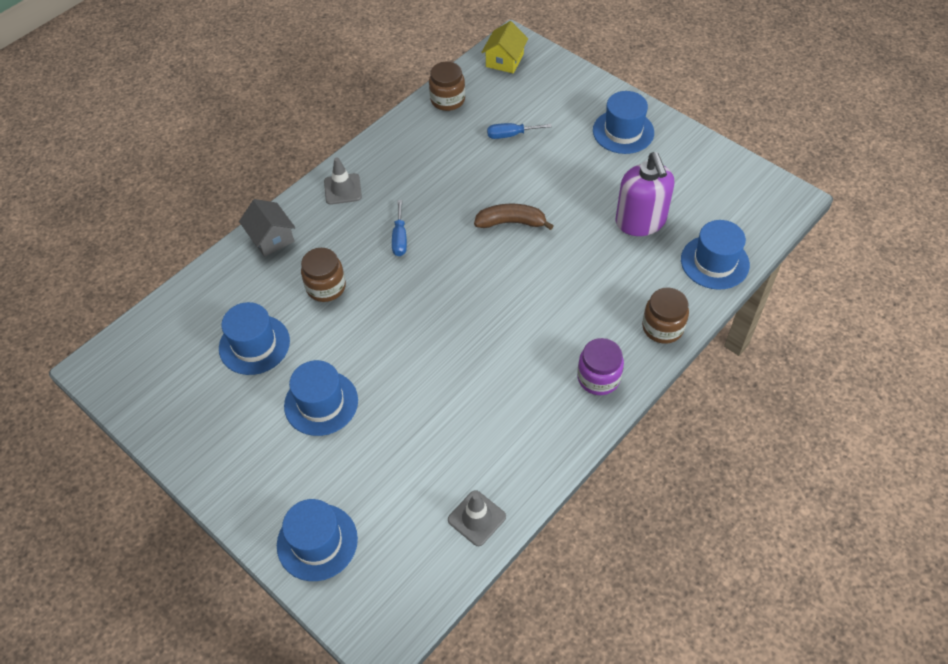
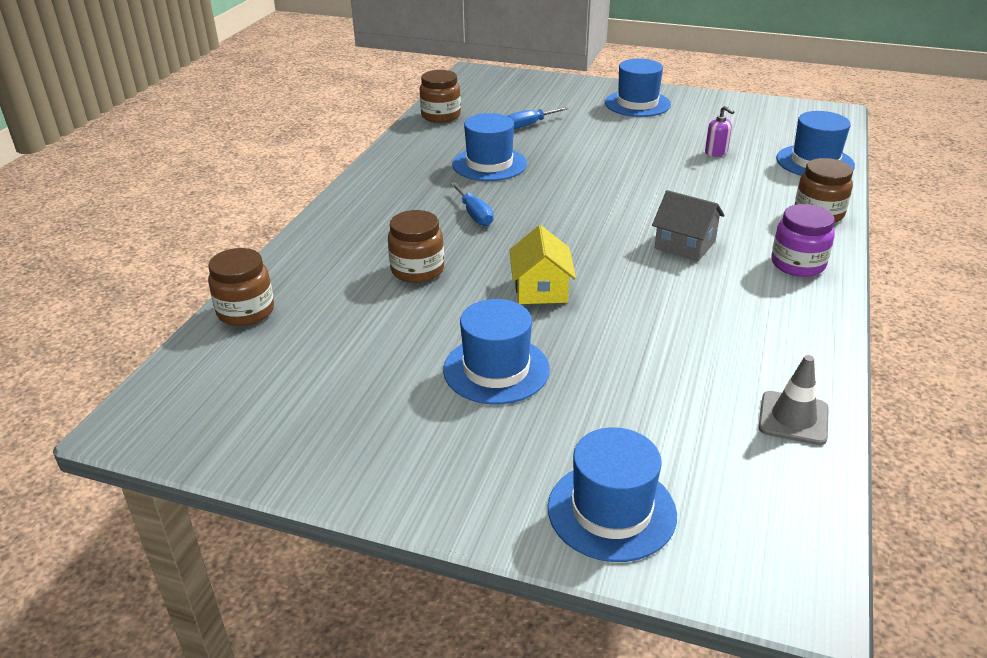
camera: 25 degrees left, 20 degrees down
blue hat [219,302,290,375] -> blue hat moved to [452,113,527,181]
grey house [239,199,295,257] -> grey house moved to [652,190,725,261]
grey traffic cone [324,157,362,205] -> none
brown banana [474,204,554,230] -> none
yellow house [481,21,528,73] -> yellow house moved to [510,225,576,304]
purple soap dispenser [615,152,674,236] -> purple soap dispenser [705,106,734,156], size x0.44
none -> brown jar [208,248,274,326]

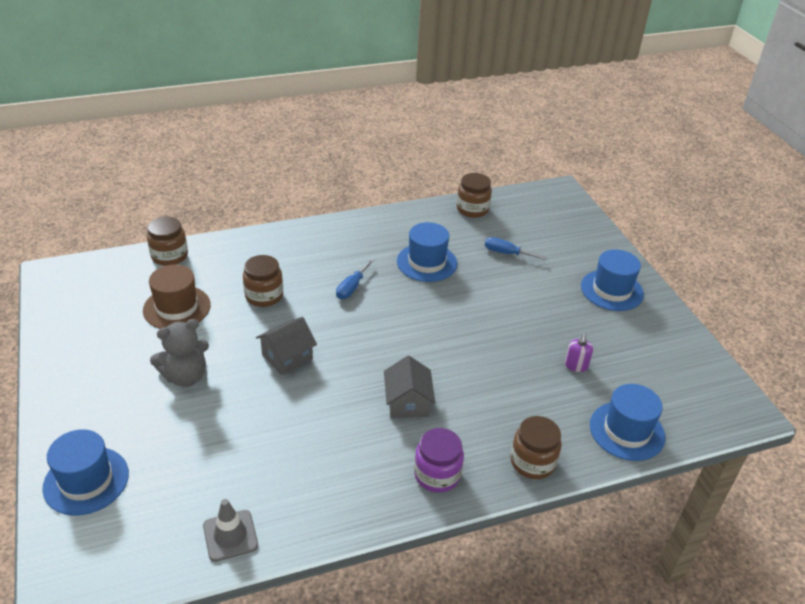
camera: 50 degrees right, 5 degrees up
blue hat [443,299,550,404] -> grey teddy bear [150,319,209,387]
yellow house [510,225,576,304] -> grey house [256,317,317,375]
none -> brown hat [143,265,211,329]

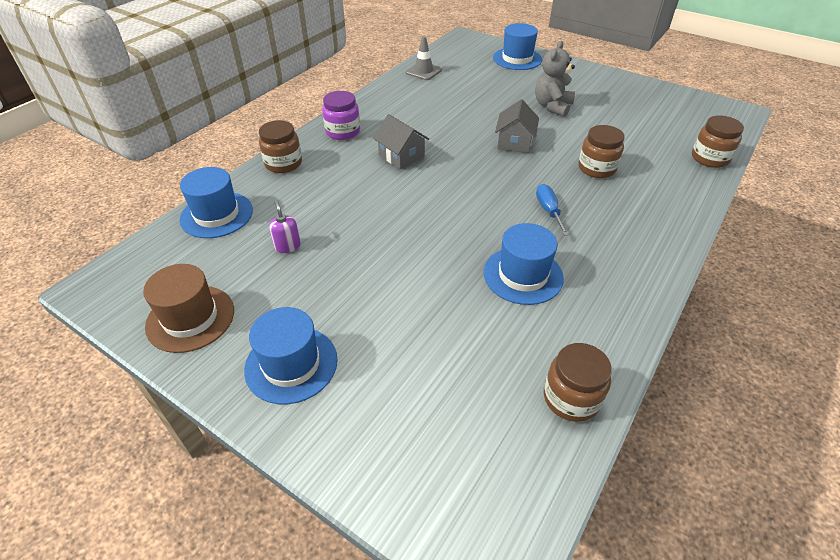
camera: 145 degrees right, 5 degrees up
brown hat [143,265,211,329] -> brown hat moved to [143,264,234,353]
blue screwdriver [485,237,547,260] -> none

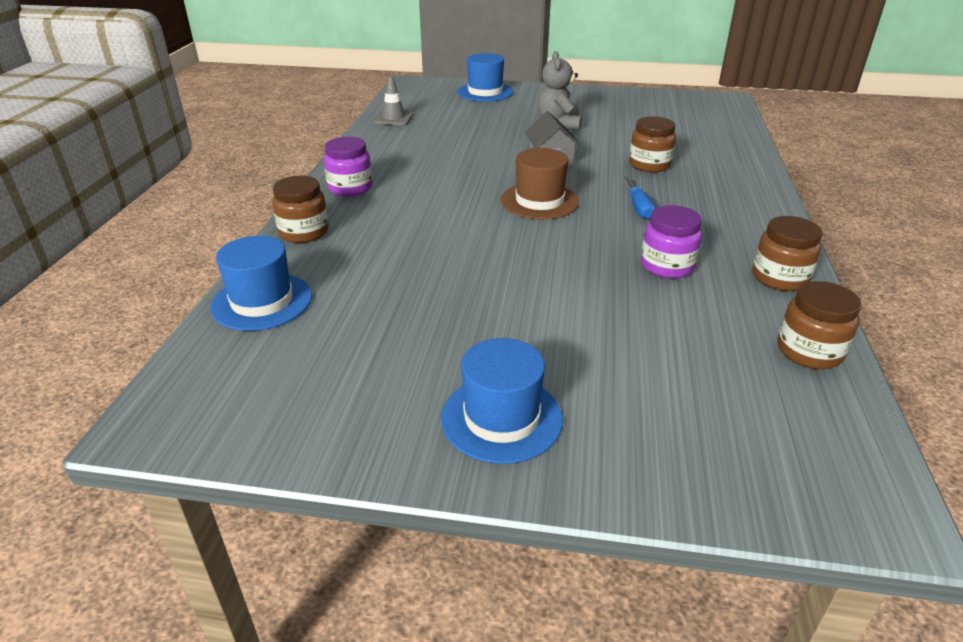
camera: 25 degrees left, 10 degrees down
brown hat [143,264,234,353] -> brown hat moved to [501,148,579,219]
purple soap dispenser [269,200,301,253] -> none
grey house [373,114,429,170] -> none
blue hat [484,223,564,305] -> purple jar [641,205,702,278]
blue screwdriver [536,184,569,236] -> blue screwdriver turned 150 degrees counterclockwise [624,176,656,219]
brown jar [692,115,744,168] -> brown jar moved to [752,216,822,291]

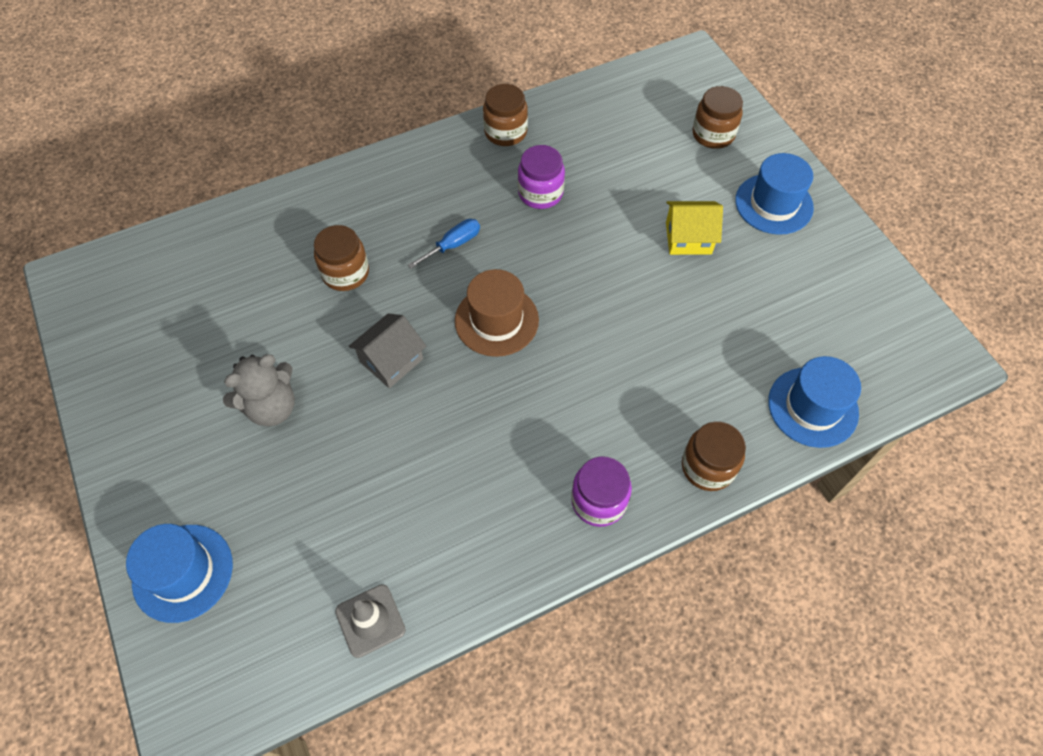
camera: 125 degrees left, 25 degrees up
brown jar [777,281,861,369] -> brown jar moved to [692,86,743,149]
none -> yellow house [666,201,723,255]

